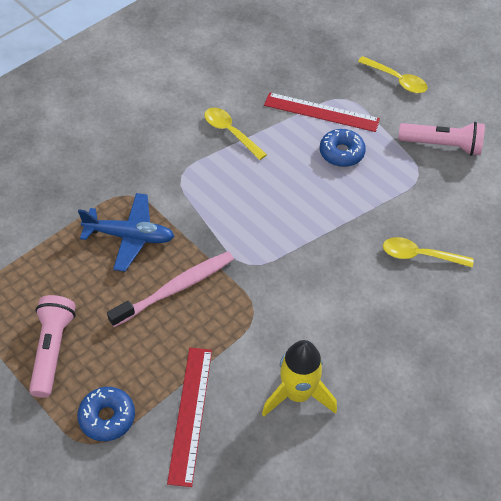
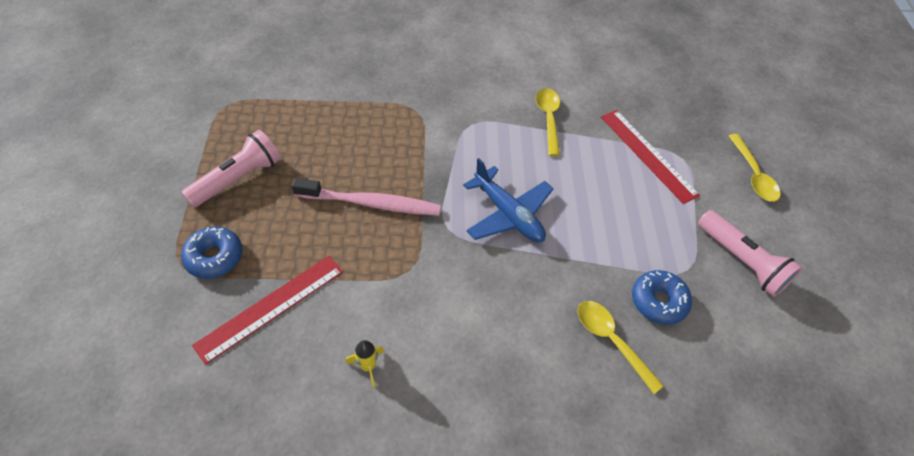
camera: 40 degrees right, 0 degrees up
blue plane [78,193,174,272] -> blue plane moved to [463,158,553,242]
yellow rocket [262,340,337,416] -> yellow rocket [346,340,384,388], size x0.48
blue donut [320,129,366,167] -> blue donut moved to [632,270,692,325]

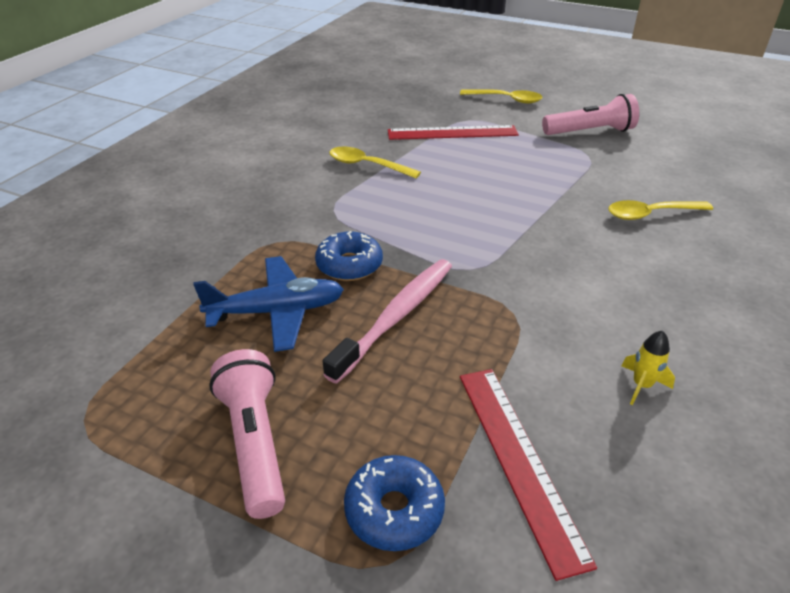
camera: 60 degrees left, 15 degrees down
blue plane [463,158,553,242] -> blue plane moved to [193,256,344,352]
blue donut [632,270,692,325] -> blue donut moved to [315,231,383,281]

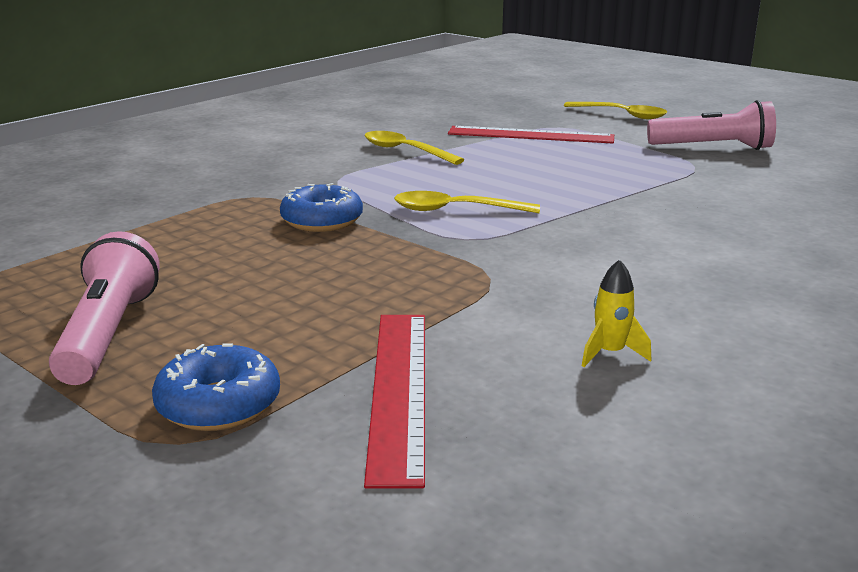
camera: 15 degrees right, 15 degrees down
blue plane [193,256,344,352] -> none
pink toothbrush [323,259,452,384] -> none
yellow spoon [608,200,713,220] -> yellow spoon moved to [394,191,540,213]

